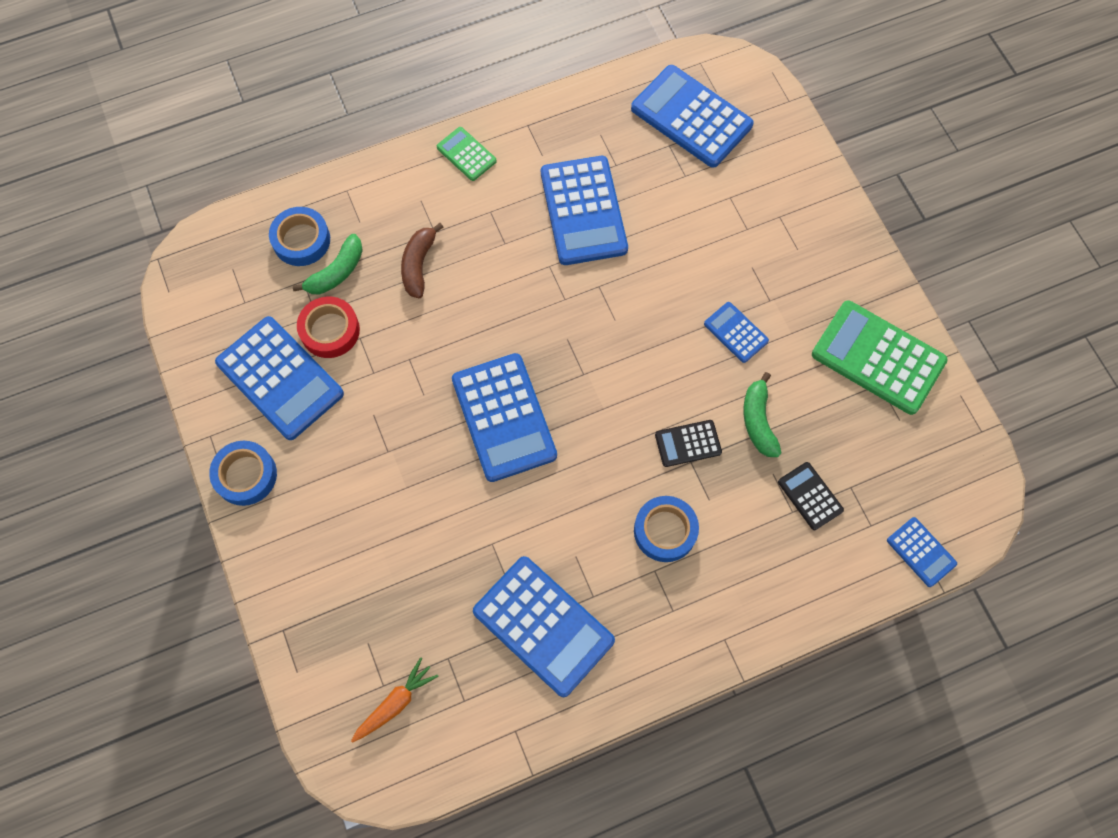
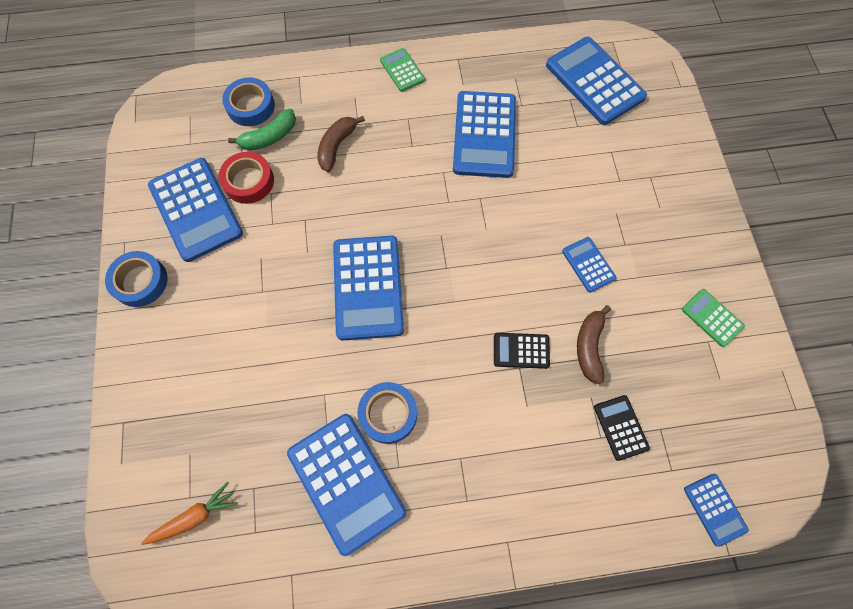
camera: 15 degrees right, 0 degrees up
blue tape [634,496,699,562] -> blue tape moved to [358,382,417,444]
green banana [744,372,781,457] -> brown banana [577,305,611,384]
green calculator [812,300,948,415] -> green calculator [682,289,745,347], size x0.50

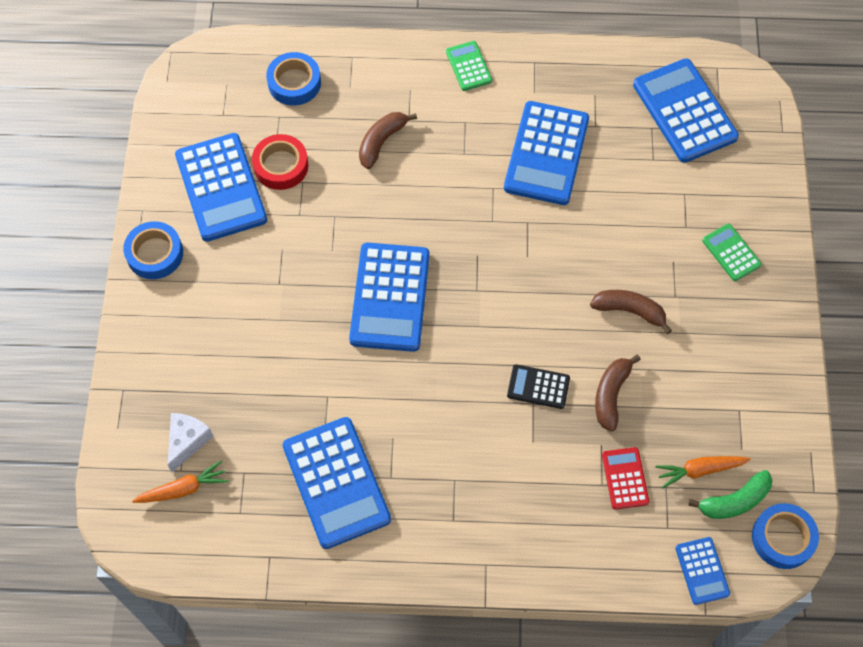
camera: 10 degrees right, 5 degrees down
green banana [228,109,296,151] -> green banana moved to [688,470,772,519]
blue tape [358,382,417,444] -> blue tape moved to [752,503,819,569]
blue calculator [562,237,616,293] -> brown banana [590,290,672,334]
black calculator [594,395,650,461] -> red calculator [602,447,649,510]
green calculator [682,289,745,347] -> green calculator moved to [702,224,762,281]
none -> white cheese [168,413,213,472]
none -> orange carrot [656,456,751,489]

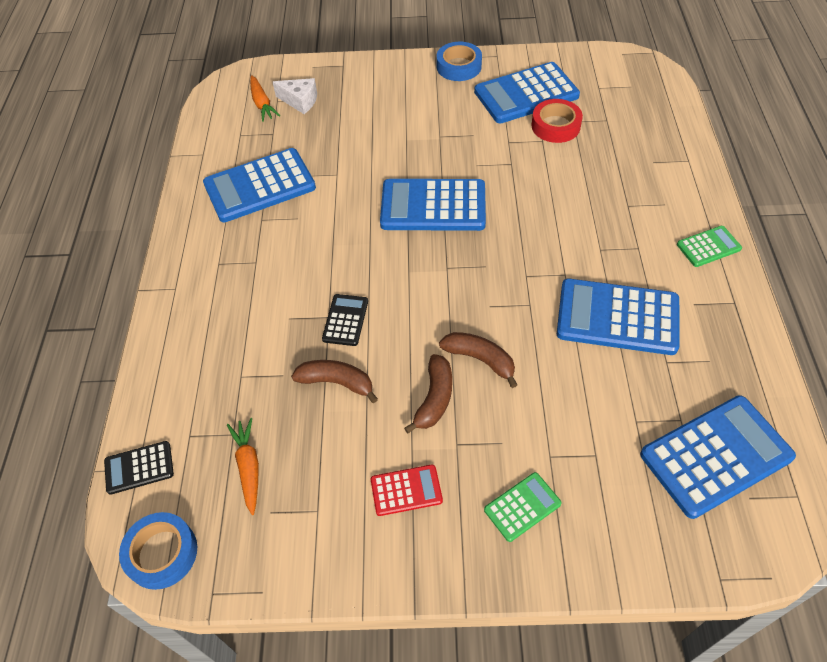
camera: 90 degrees right, 10 degrees down
blue tape [266,52,321,105] -> none
brown banana [359,112,417,169] -> brown banana moved to [439,332,517,388]
red calculator [602,447,649,510] -> red calculator moved to [370,465,443,516]
blue calculator [675,537,730,605] -> black calculator [104,441,174,495]
green banana [688,470,772,519] -> none

